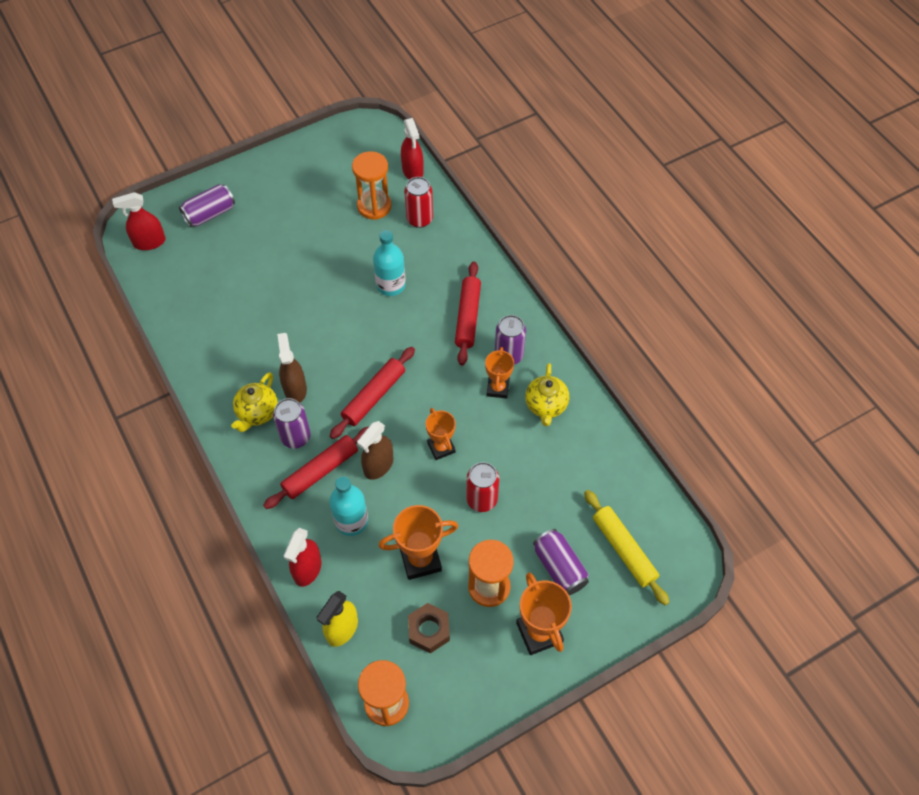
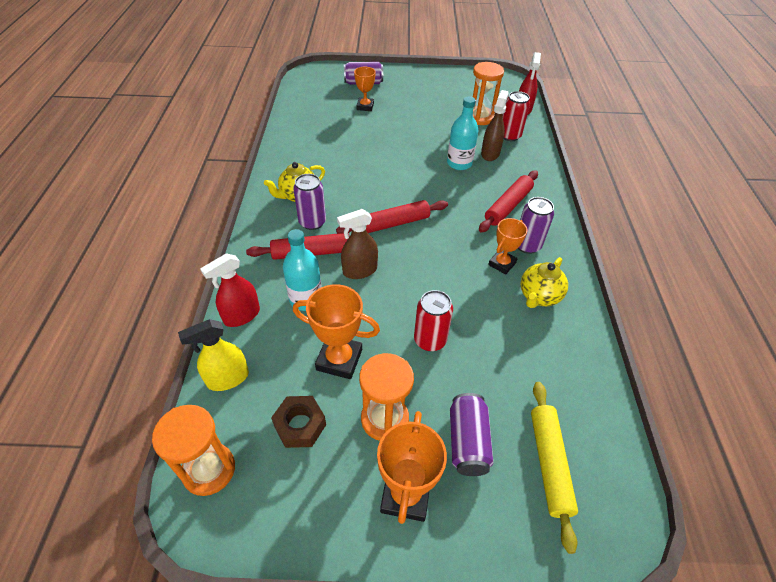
camera: 30 degrees right, 10 degrees down
red spray bottle [112,192,166,250] -> none
brown spray bottle [277,333,307,403] -> brown spray bottle moved to [481,90,509,161]
orange trophy [426,408,456,460] -> orange trophy moved to [354,67,376,111]

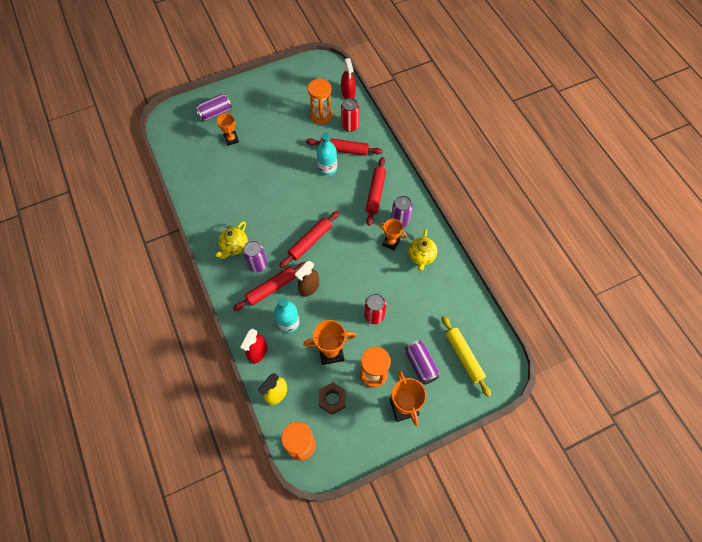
camera: 25 degrees left, 15 degrees up
brown spray bottle [481,90,509,161] -> red rolling pin [306,138,383,156]
orange trophy [488,218,528,275] -> orange trophy turned 75 degrees counterclockwise [379,219,407,251]

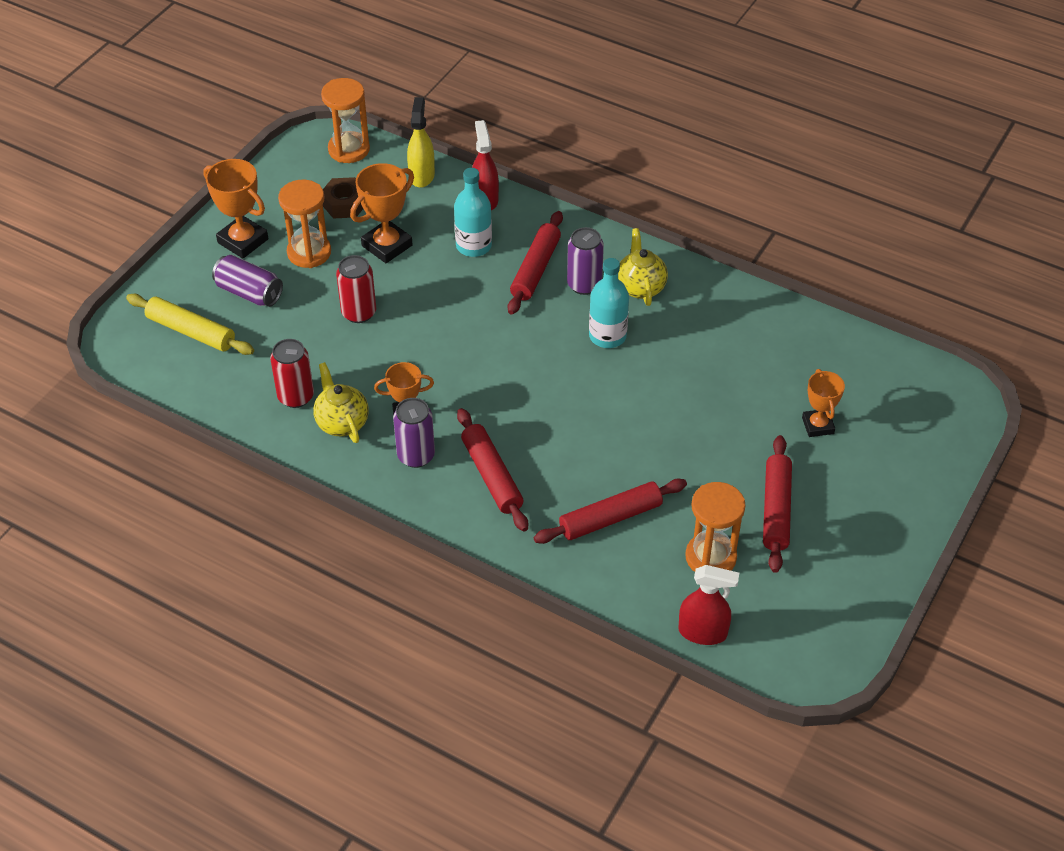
camera: 145 degrees right, 15 degrees down
purple can [195,94,232,121] -> none
orange trophy [217,112,239,146] -> orange trophy turned 45 degrees clockwise [802,369,845,437]
red rolling pin [279,211,339,268] -> red rolling pin moved to [763,435,792,573]
brown spray bottle [295,261,319,297] -> none
turquoise bottle [317,133,337,176] -> turquoise bottle moved to [589,258,629,348]
red spray bottle [341,58,356,99] -> red spray bottle turned 150 degrees clockwise [679,565,739,645]
red can [341,98,359,132] -> red can moved to [270,339,314,408]

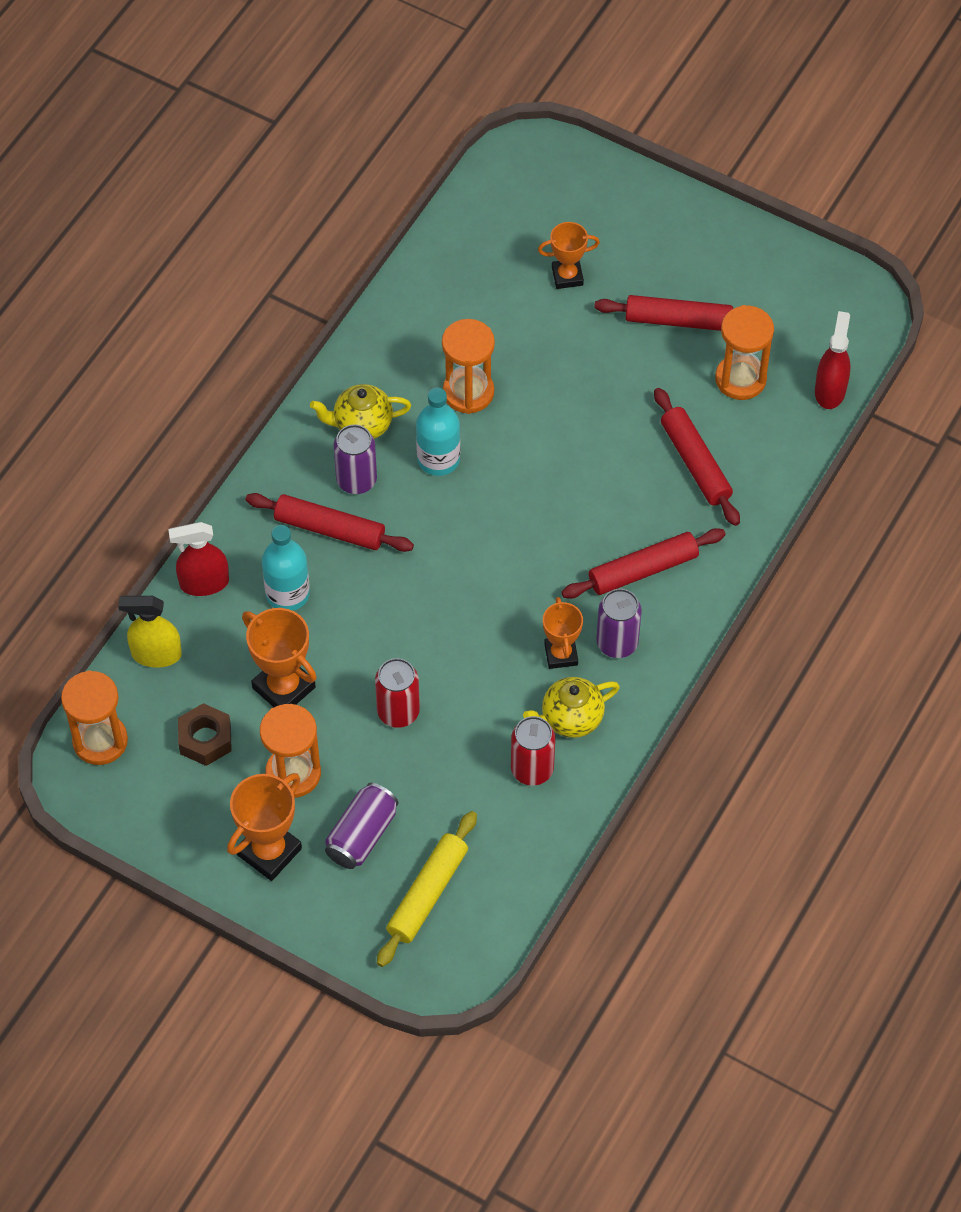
camera: 90 degrees left, 10 degrees up
none -> orange hourglass [442,319,495,414]

